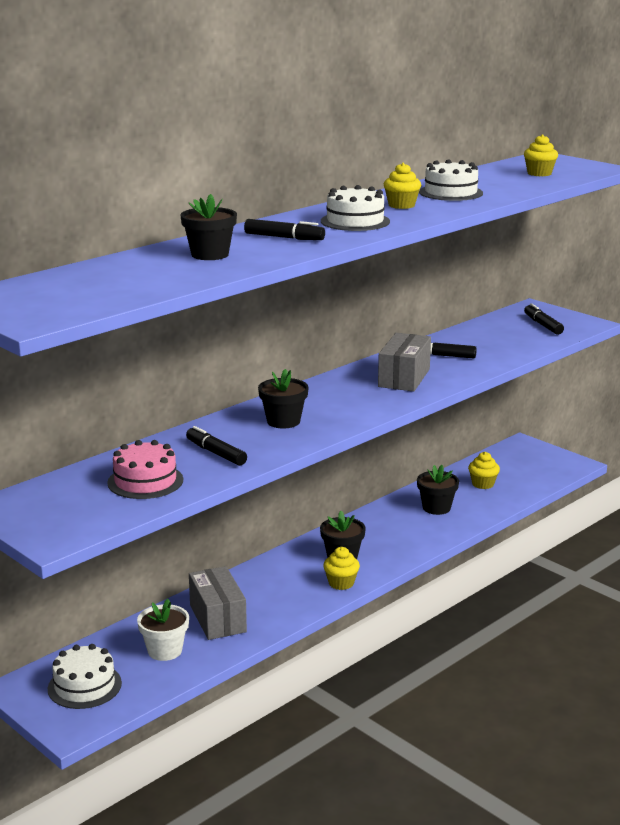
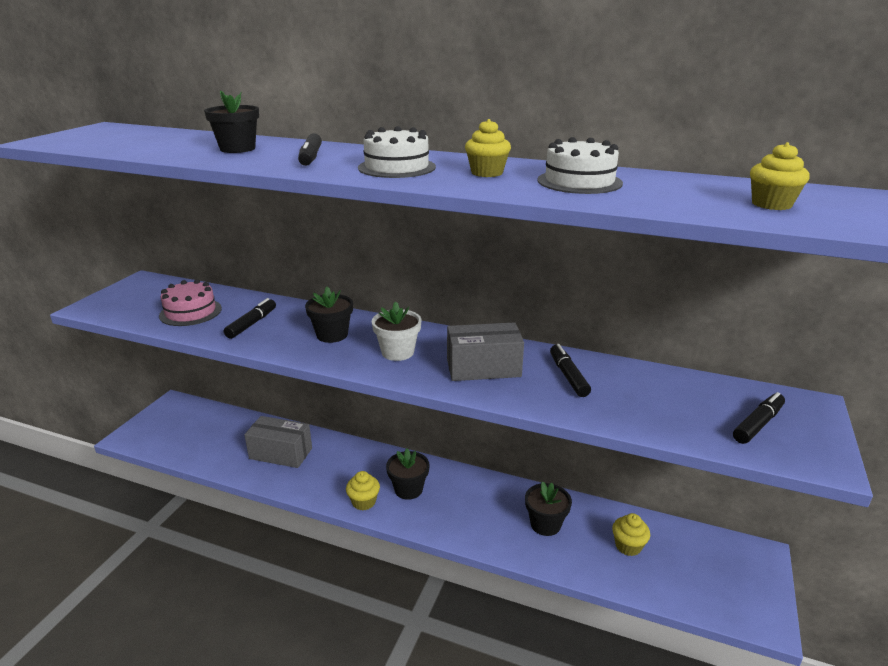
camera: 65 degrees right, 5 degrees up
white cake [48,644,122,709] -> none
white flower pot [137,599,189,661] -> white flower pot moved to [372,302,422,361]
grey box [189,566,247,640] -> grey box turned 60 degrees clockwise [244,416,312,468]

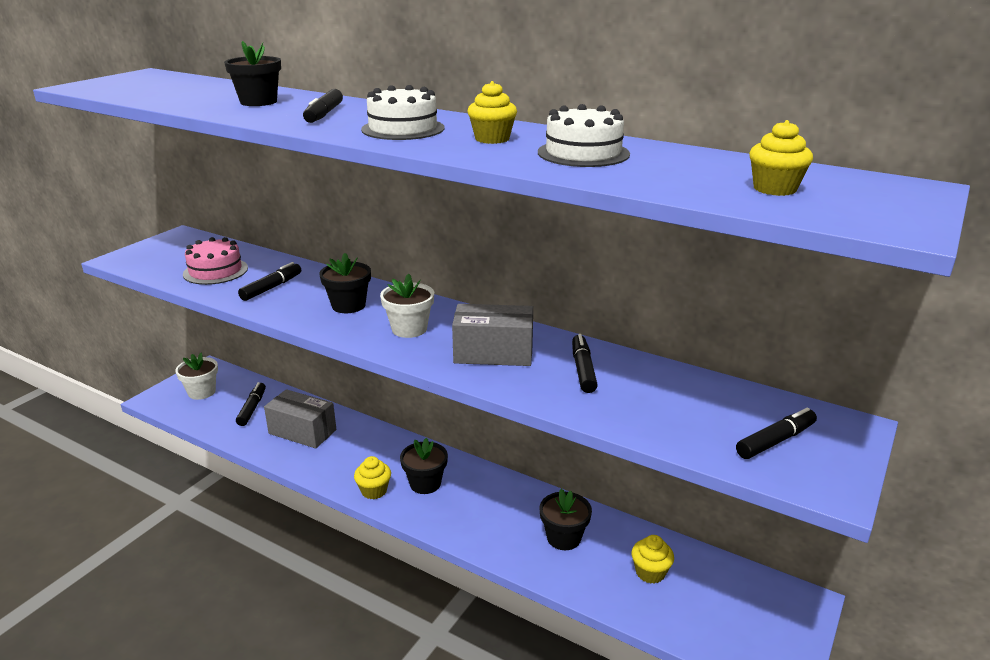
camera: 10 degrees right, 0 degrees up
none -> white flower pot [175,353,218,400]
none -> black marker [236,382,266,426]

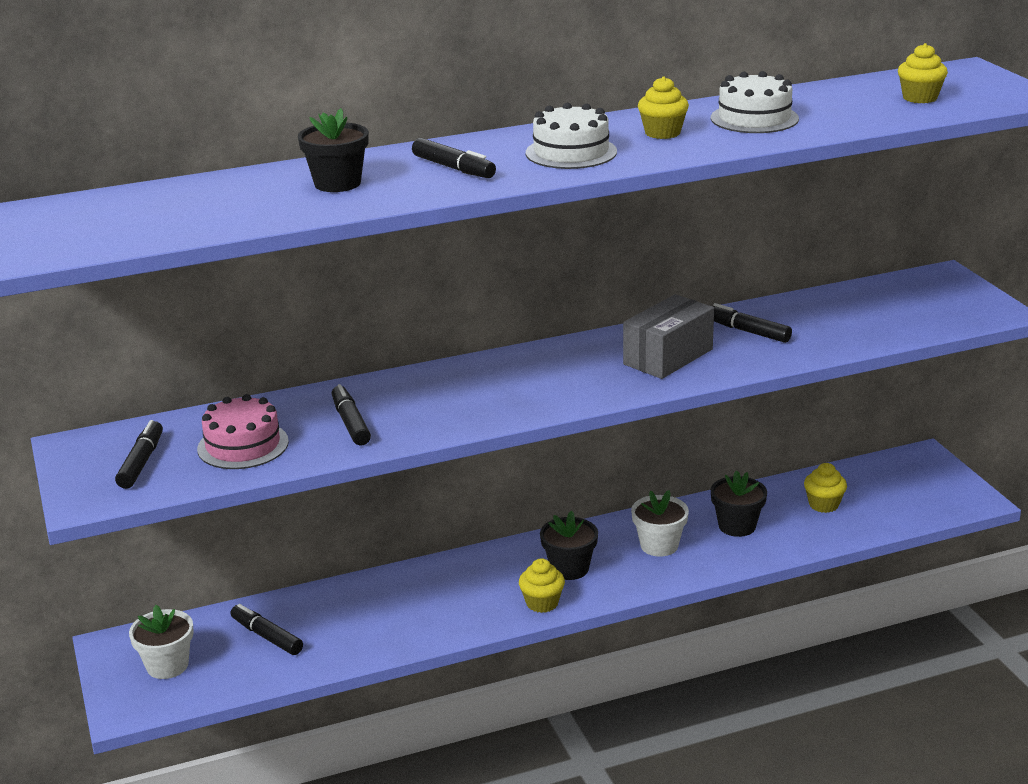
camera: 50 degrees left, 0 degrees up
grey box [264,389,336,448] -> none
black flower pot [319,253,371,313] -> none
white flower pot [380,273,434,338] -> white flower pot moved to [631,490,689,557]
black marker [736,407,817,459] -> black marker moved to [115,420,163,489]

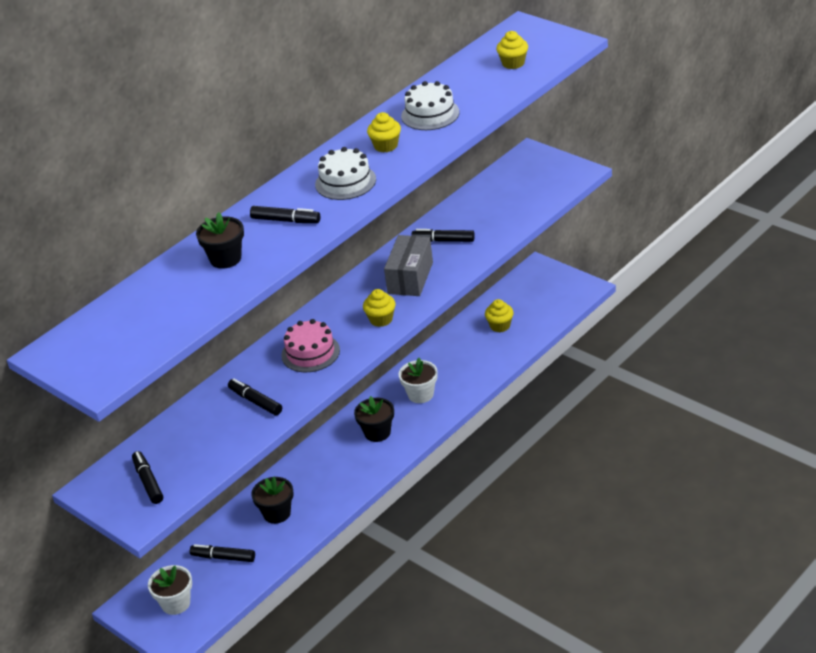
camera: 25 degrees left, 10 degrees up
pink cake [197,394,289,469] -> pink cake moved to [281,319,340,372]
yellow cupcake [519,558,565,613] -> yellow cupcake moved to [363,289,396,327]
black flower pot [711,470,767,537] -> black flower pot moved to [251,477,294,524]

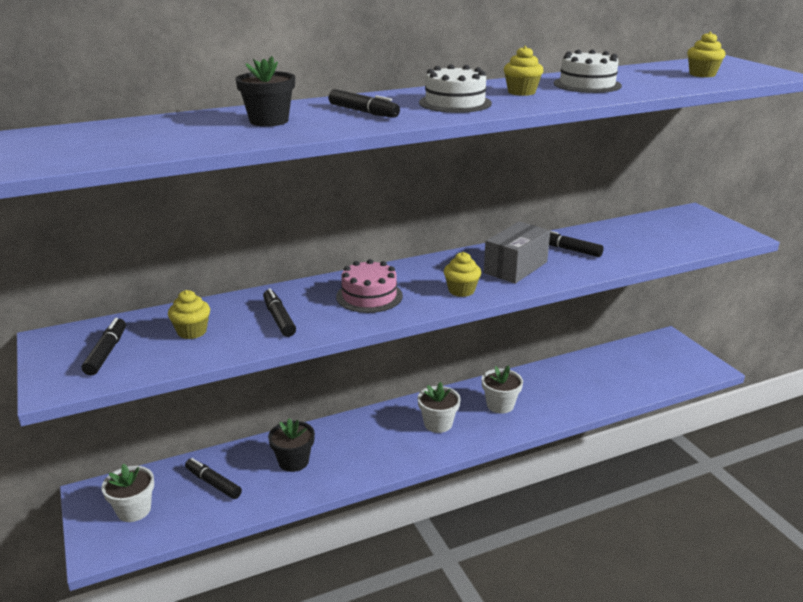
camera: 20 degrees right, 10 degrees down
black flower pot [354,396,394,442] -> white flower pot [418,382,460,433]
yellow cupcake [485,299,514,332] -> yellow cupcake moved to [168,290,210,339]

